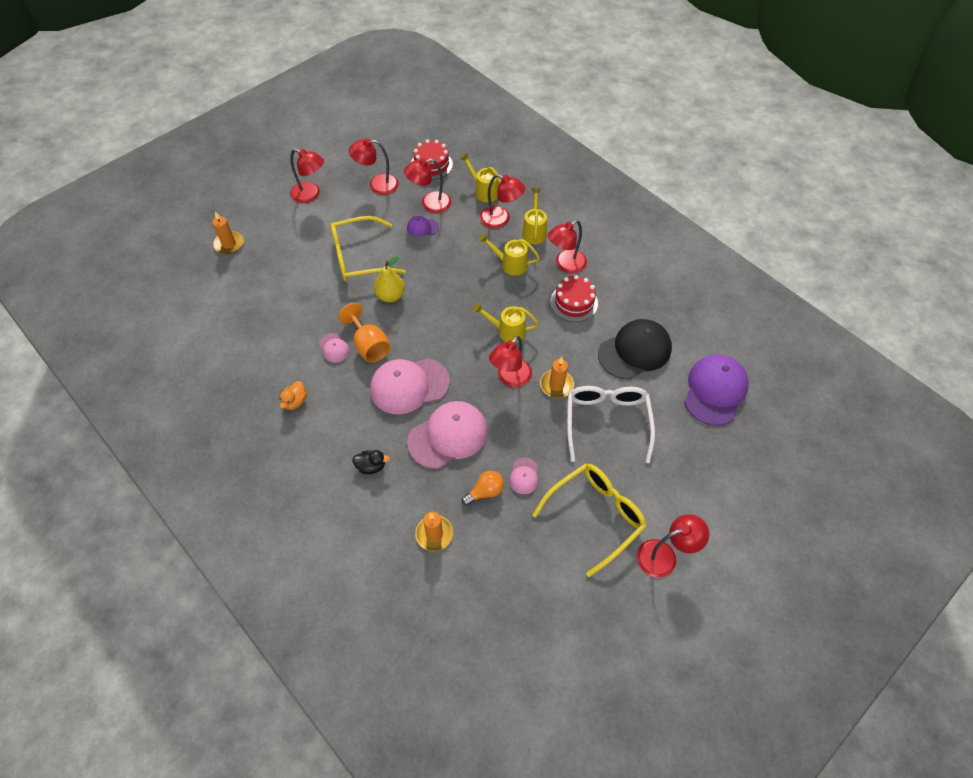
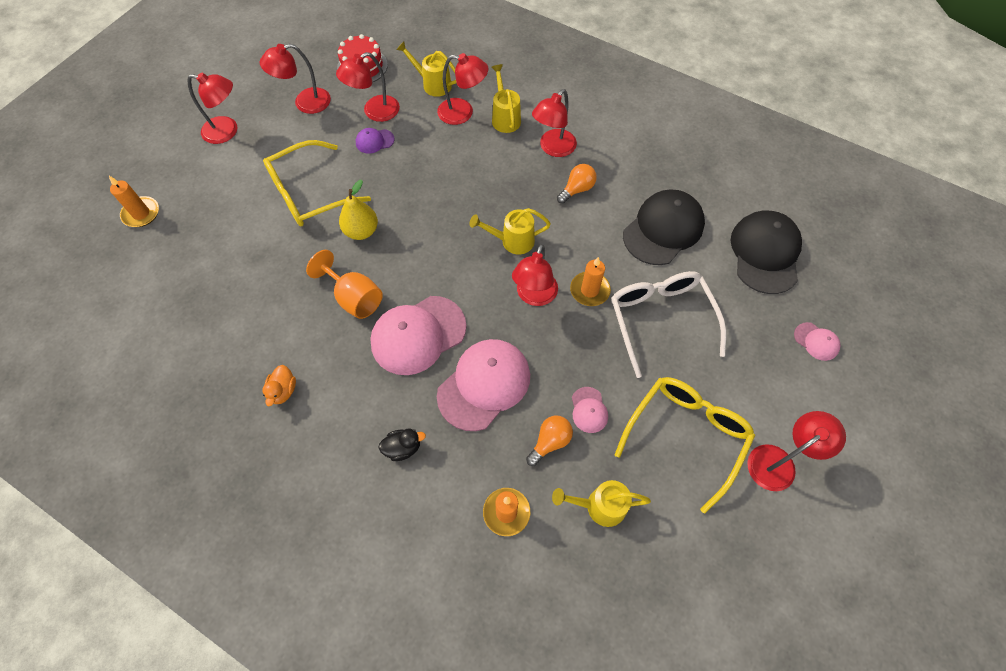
camera: 15 degrees left, 5 degrees up
pink cap [319,333,350,363] -> pink cap moved to [794,322,840,361]
yellow watering can [479,233,540,276] -> yellow watering can moved to [552,480,651,527]
red cake [550,275,598,322] -> orange light bulb [557,164,597,204]
purple cap [684,354,749,426] -> black cap [731,211,802,294]

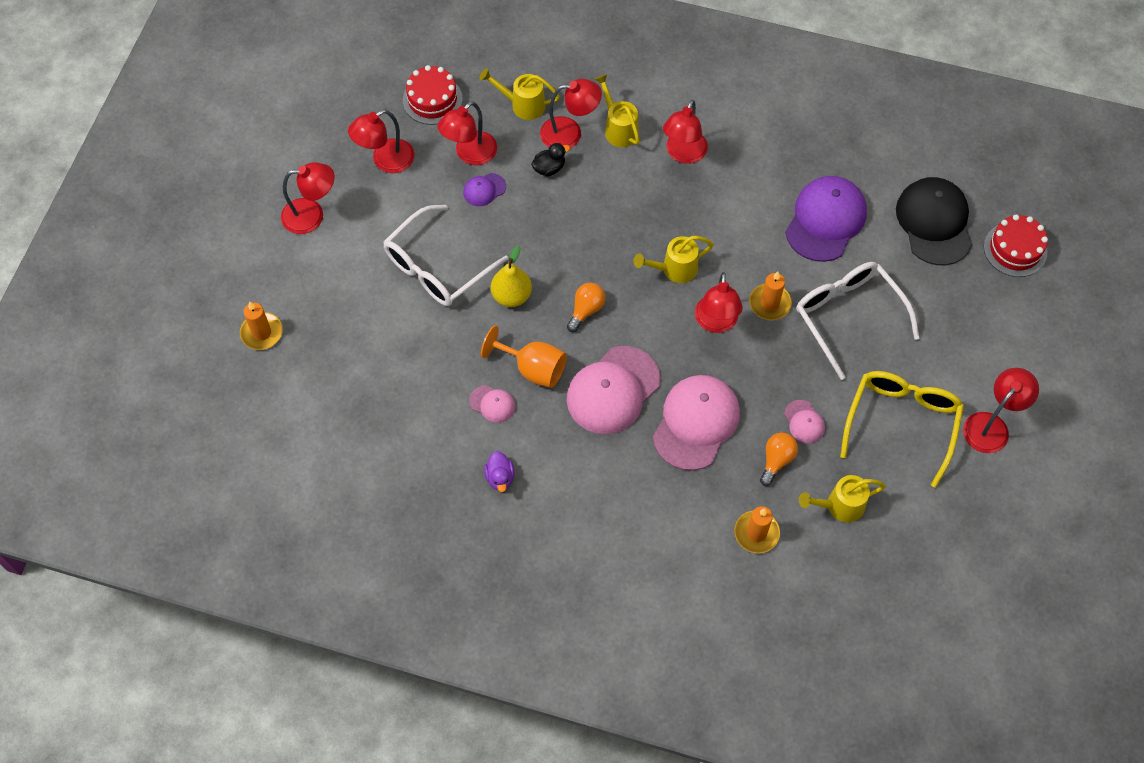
camera: 15 degrees left, 0 degrees up
orange duck [262,365,296,406] -> purple duck [484,451,515,492]
yellow glasses [263,140,371,226] -> white glasses [383,205,509,306]
black duck [378,429,426,461] -> black duck moved to [531,143,570,176]
orange light bulb [557,164,597,204] -> orange light bulb moved to [567,283,605,332]
black cap [623,190,705,265] -> purple cap [785,176,867,262]
pink cap [794,322,840,361] -> pink cap moved to [469,385,515,423]
none -> red cake [984,214,1048,277]

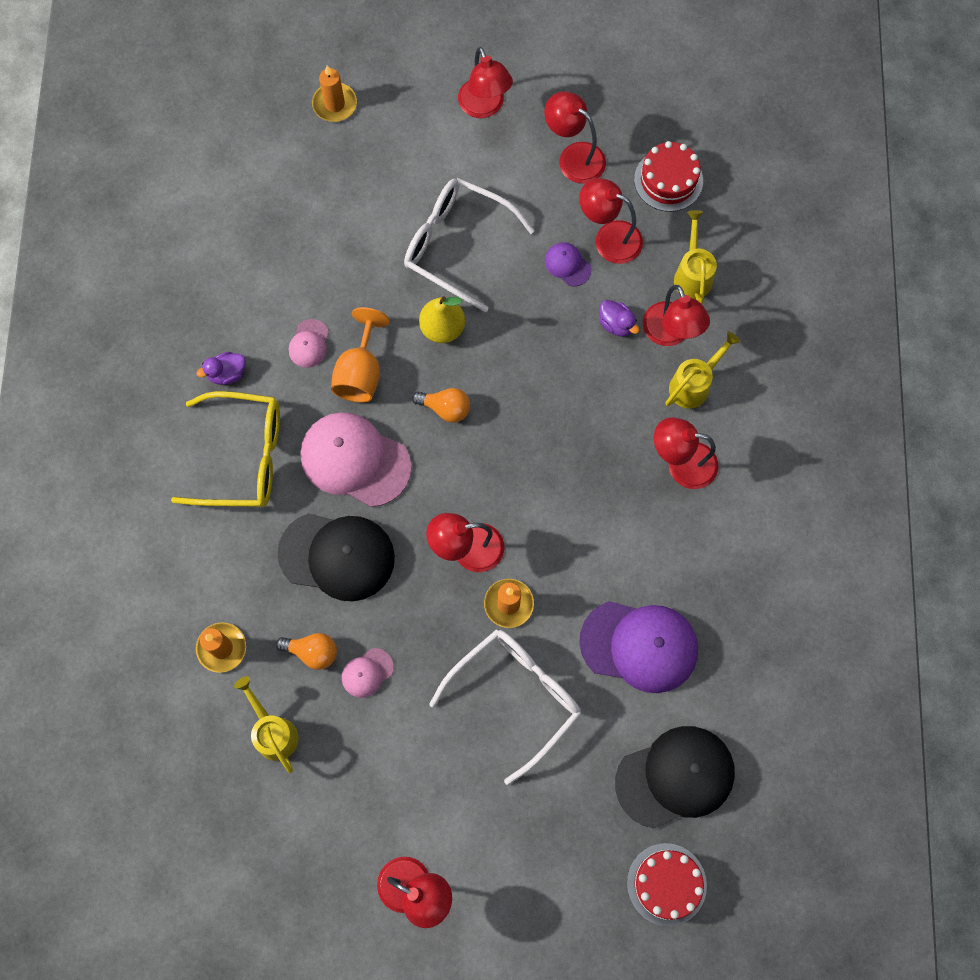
camera: 75 degrees right, 10 degrees up
black duck [531,143,570,176] -> purple duck [599,300,640,337]
yellow watering can [633,236,714,283] -> none
pink cap [653,375,740,470] -> black cap [278,513,395,601]
yellow glasses [840,371,964,488] -> yellow glasses moved to [171,391,280,507]

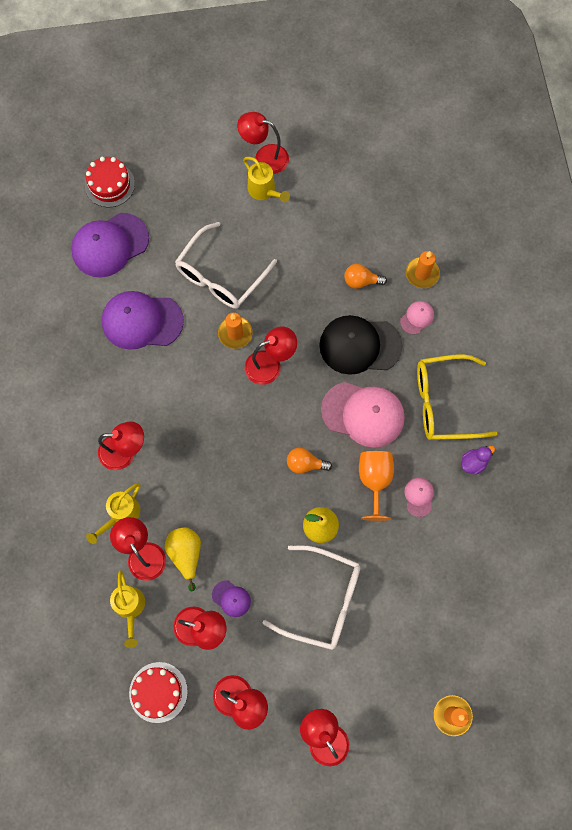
camera: 170 degrees right, 0 degrees up
yellow watering can [234,676,299,773] -> yellow watering can moved to [243,157,290,203]
pink cap [342,648,394,698] -> pink cap moved to [400,301,434,334]
purple duck [599,300,640,337] -> yellow pear [165,527,201,591]
black cap [615,726,735,829] -> purple cap [71,213,149,277]

